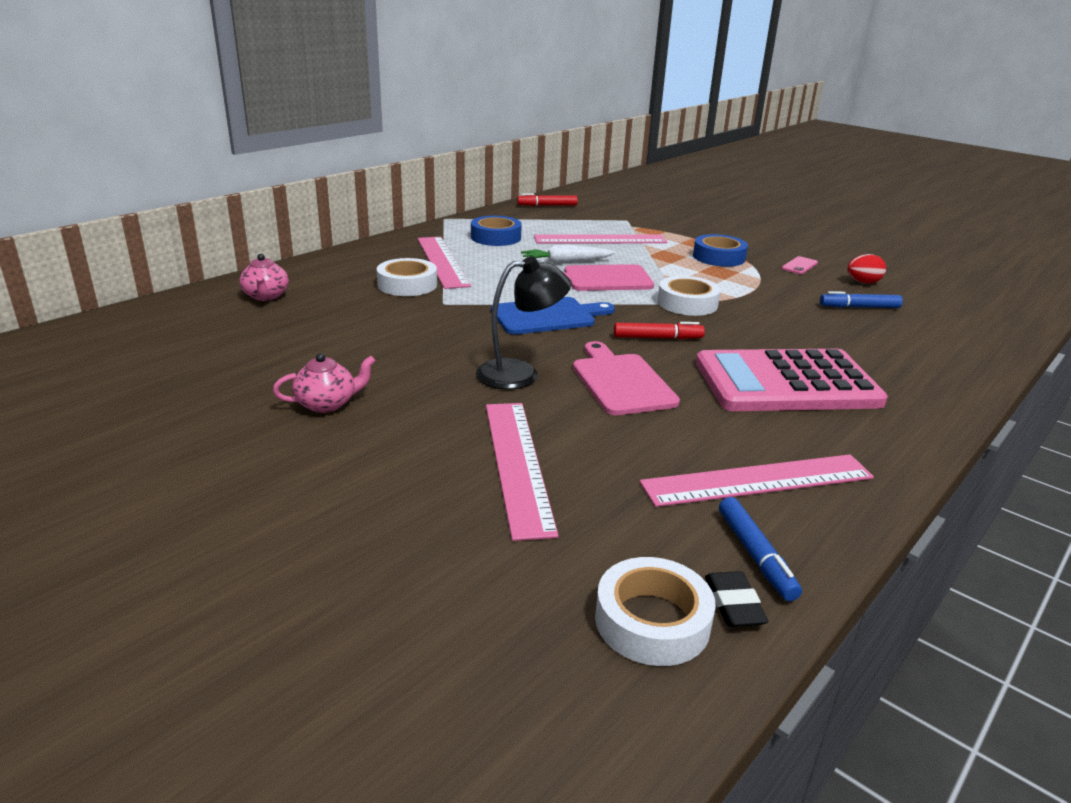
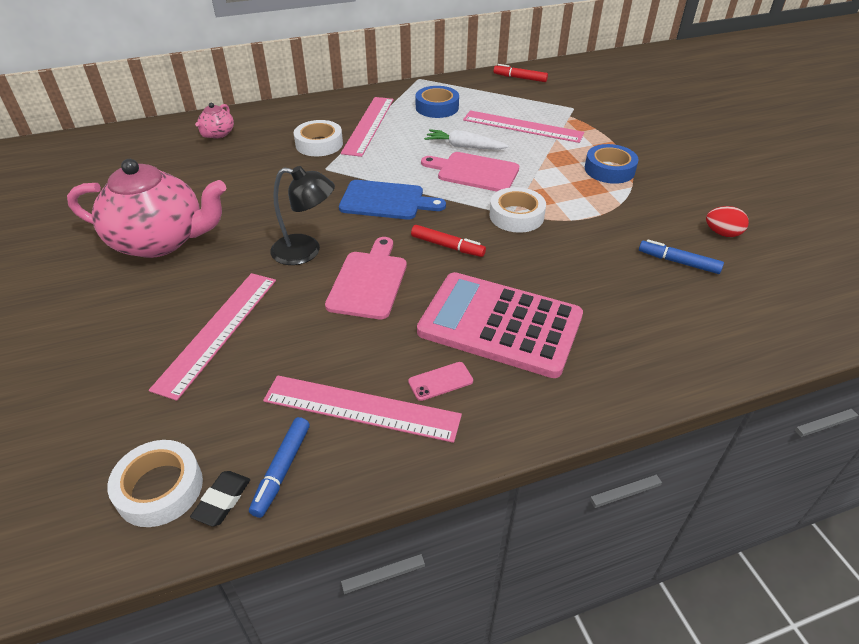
camera: 30 degrees right, 15 degrees up
pink teapot [273,353,375,413] -> pink teapot [67,159,226,258], size x2.26
pink phone [781,256,818,274] -> pink phone moved to [408,362,473,401]

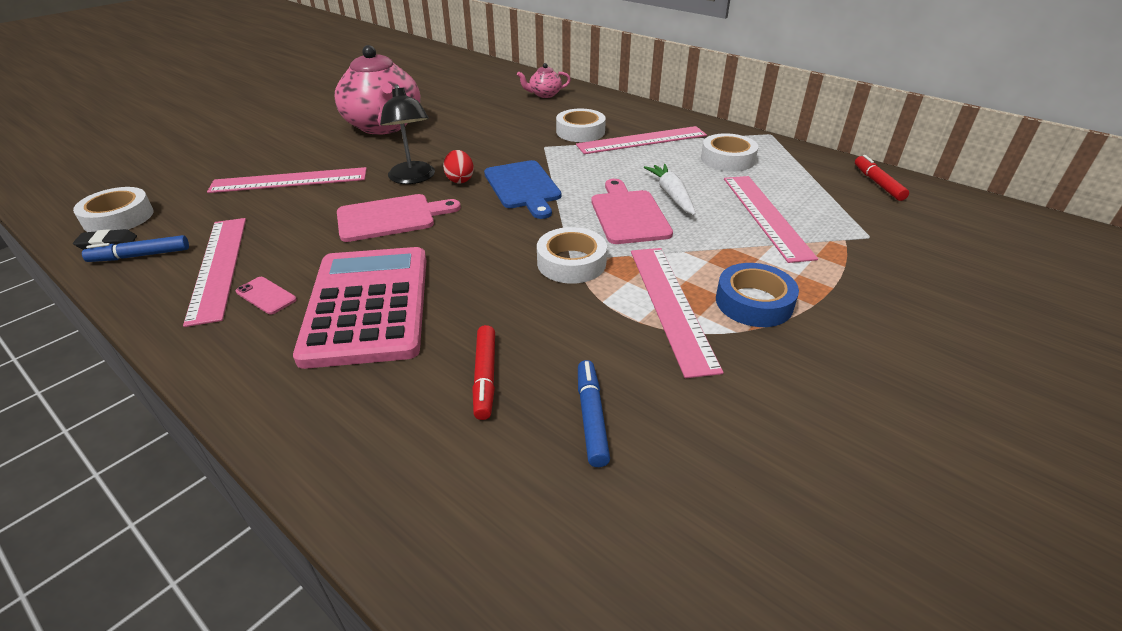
camera: 60 degrees right, 5 degrees down
red marker [411,225,486,257] -> red marker moved to [472,325,495,420]
blue tape [415,86,459,118] -> white tape [701,133,758,172]
red egg [706,206,749,237] -> red egg moved to [443,150,474,183]
none -> pink ruler [631,248,723,378]

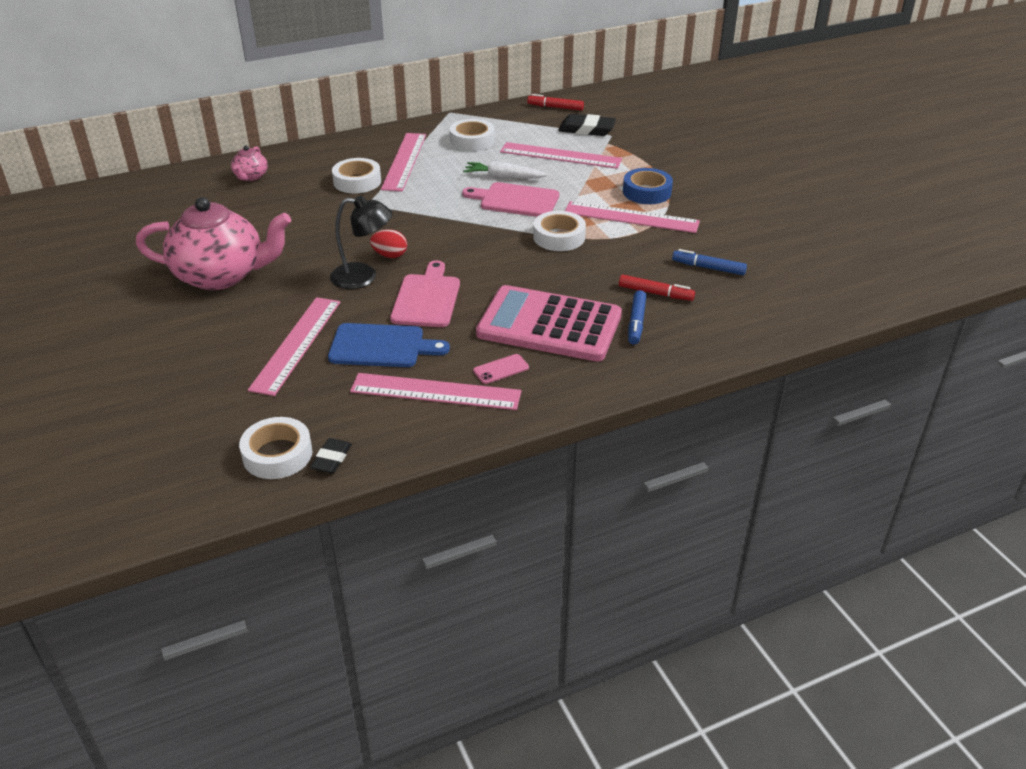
camera: 65 degrees left, 0 degrees up
blue marker [82,235,189,262] -> blue marker moved to [628,290,646,345]
blue cutting board [484,160,561,219] -> blue cutting board moved to [328,323,450,367]
none -> black eraser [558,114,616,136]

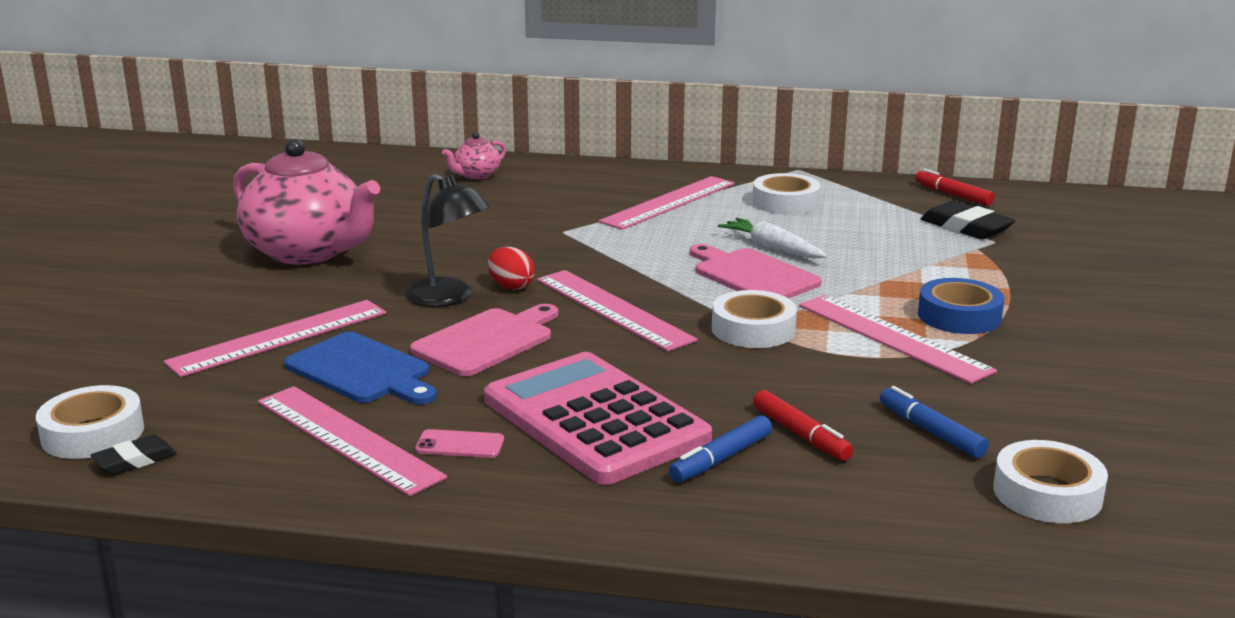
camera: 35 degrees right, 15 degrees down
white tape [332,158,381,193] -> white tape moved to [993,440,1108,523]
pink ruler [500,142,622,169] -> pink ruler moved to [537,270,698,352]

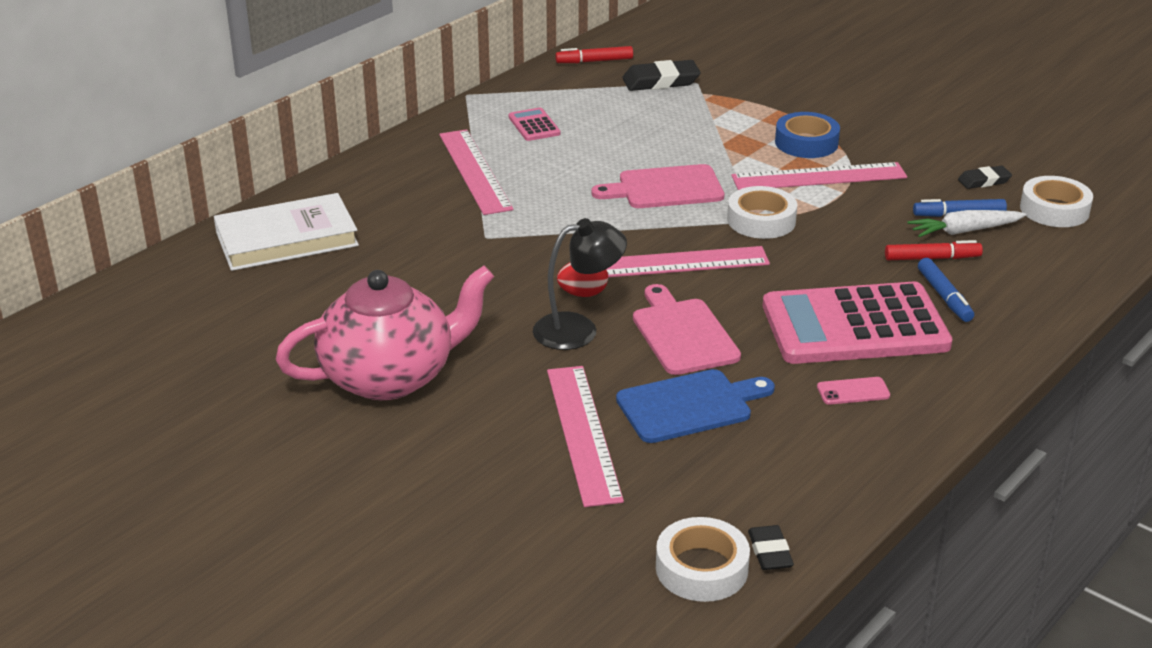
camera: 60 degrees left, 10 degrees up
pink ruler [258,386,447,496] -> none
pink phone [415,429,504,458] -> pink phone turned 45 degrees clockwise [817,377,890,405]
pink teapot [442,132,506,180] -> white book [214,193,359,271]
white carrot [718,218,828,259] -> white carrot moved to [907,210,1027,237]
white tape [752,173,821,215] -> pink calculator [509,108,560,141]
none -> black eraser [958,166,1012,189]

